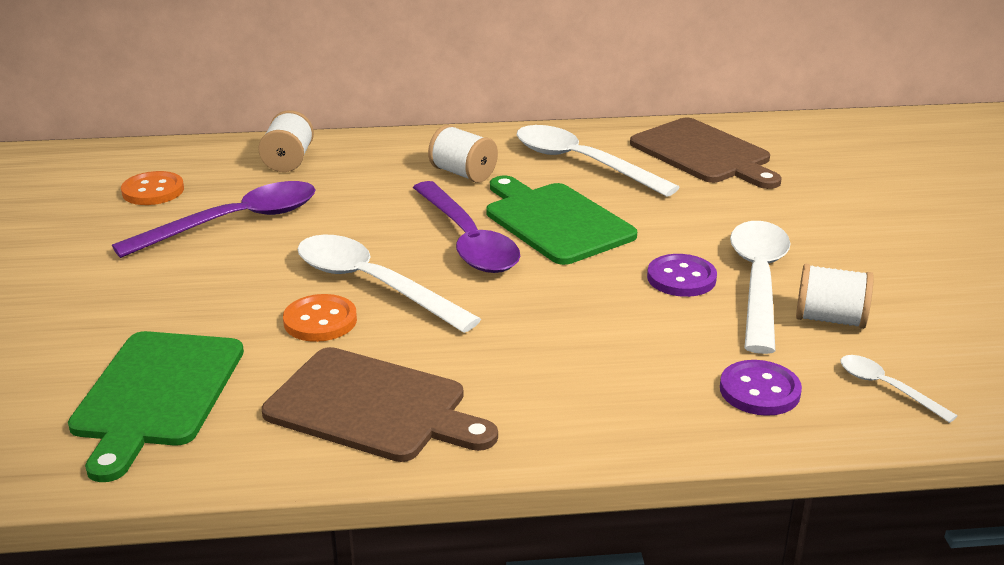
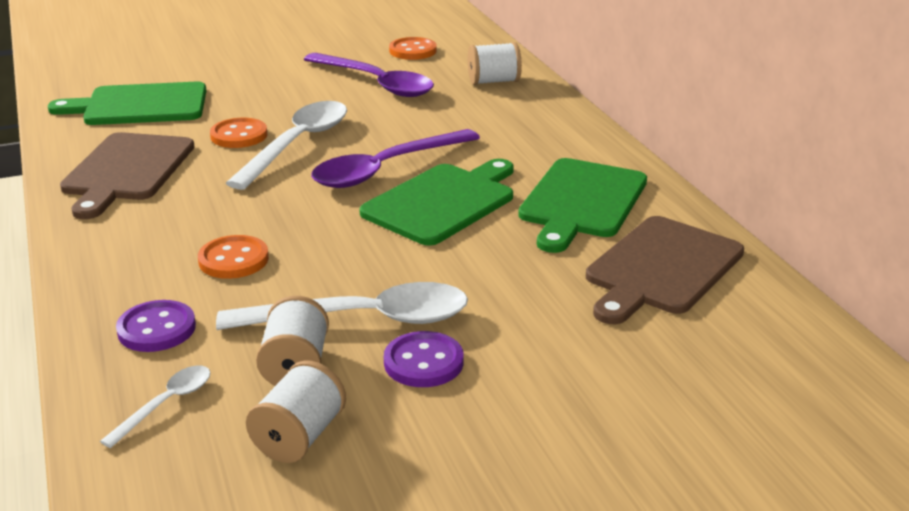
camera: 75 degrees right, 0 degrees up
white spool [428,125,498,183] -> white spool moved to [246,360,346,463]
white spoon [516,125,679,197] -> green cutting board [518,158,647,253]
purple button [647,254,717,297] -> purple button moved to [384,331,464,387]
none -> orange button [198,235,269,279]

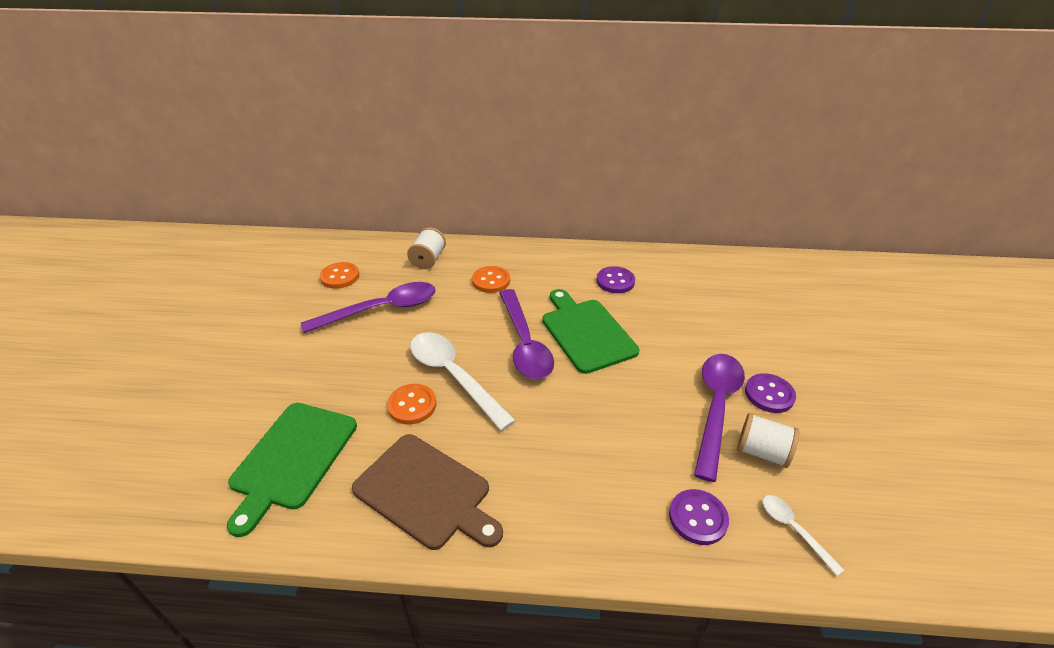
camera: 65 degrees left, 10 degrees up
orange button [198,235,269,279] -> orange button moved to [472,266,510,293]
white spoon [216,282,468,330] -> purple spoon [694,354,745,482]
white spool [246,360,346,463] -> none
green cutting board [518,158,647,253] -> purple button [596,266,635,293]
brown cutting board [586,216,744,324] -> none

